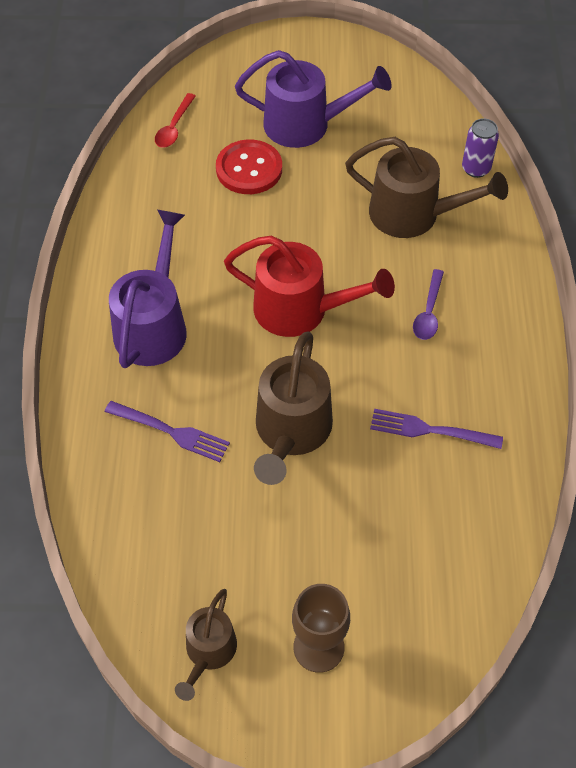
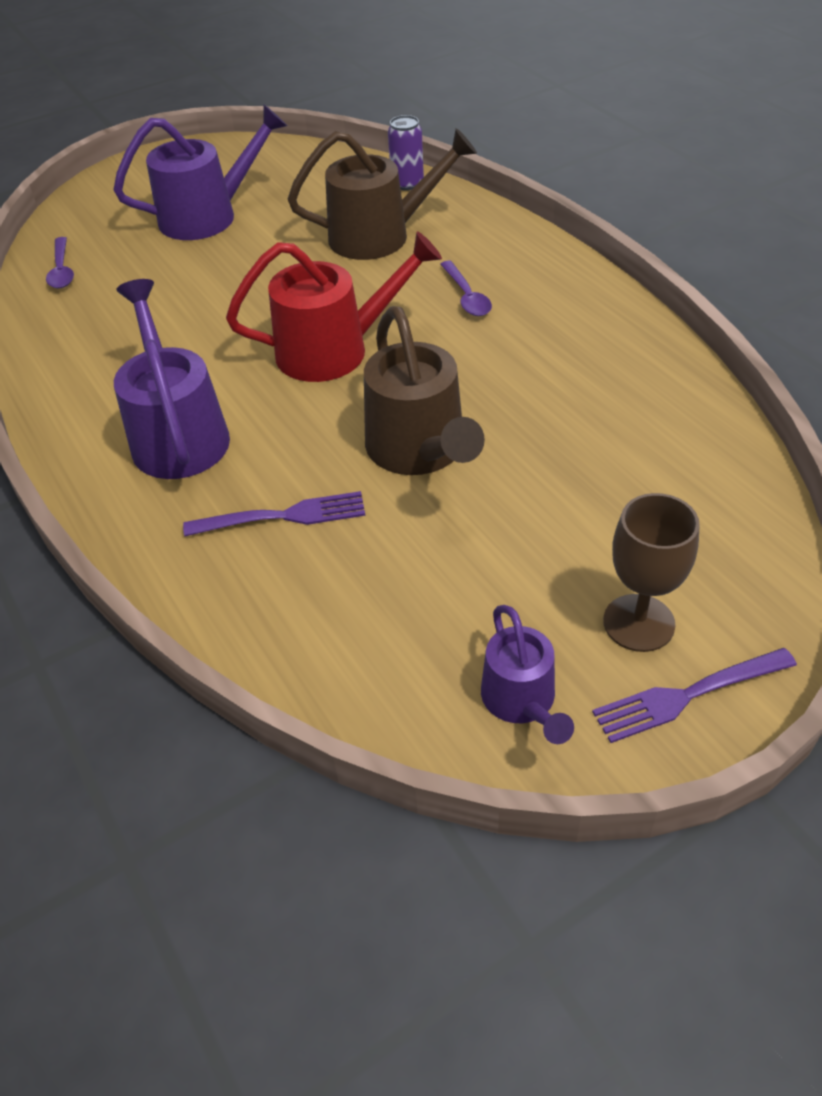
camera: 30 degrees left, 10 degrees down
red spoon [155,93,196,148] -> purple spoon [46,237,74,289]
brown watering can [175,589,237,701] -> purple watering can [481,605,574,744]
red button [216,139,282,194] -> none
purple fork [370,409,503,449] -> purple fork moved to [592,648,797,743]

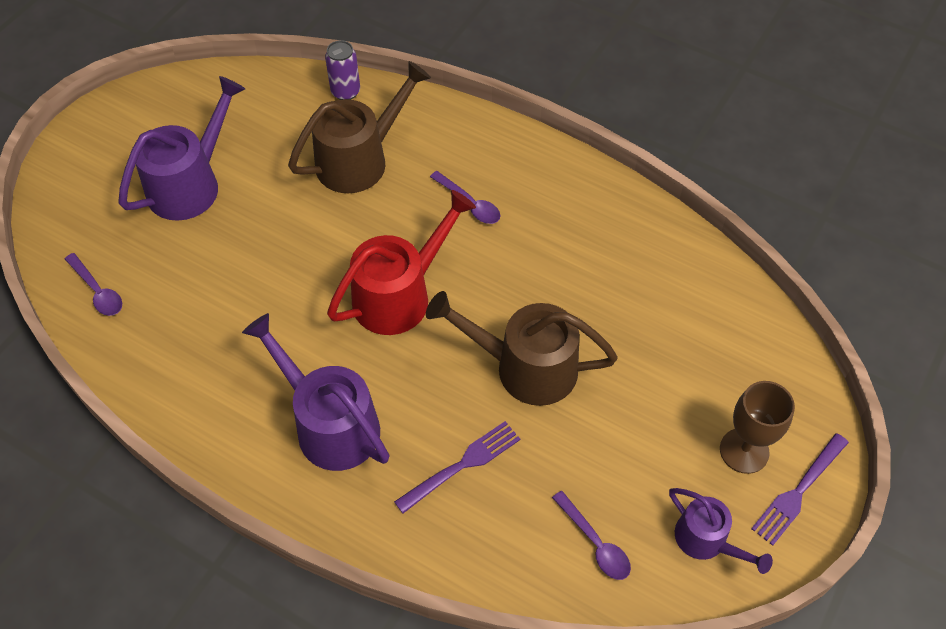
camera: 30 degrees left, 10 degrees up
brown watering can [364,306,485,475] -> brown watering can turned 150 degrees clockwise [426,291,618,406]
none -> purple spoon [552,491,631,580]

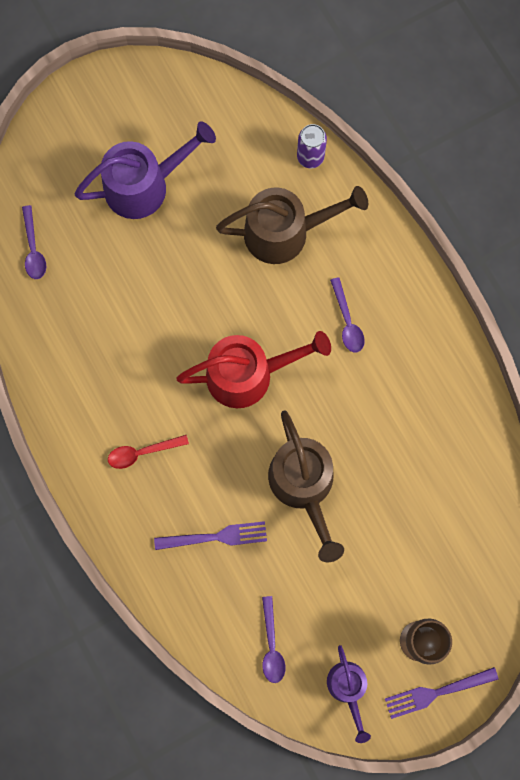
camera: 30 degrees right, 20 degrees up
purple watering can [242,313,390,471] -> red spoon [108,435,189,469]
brown watering can [426,291,618,406] -> brown watering can turned 150 degrees counterclockwise [268,410,344,562]

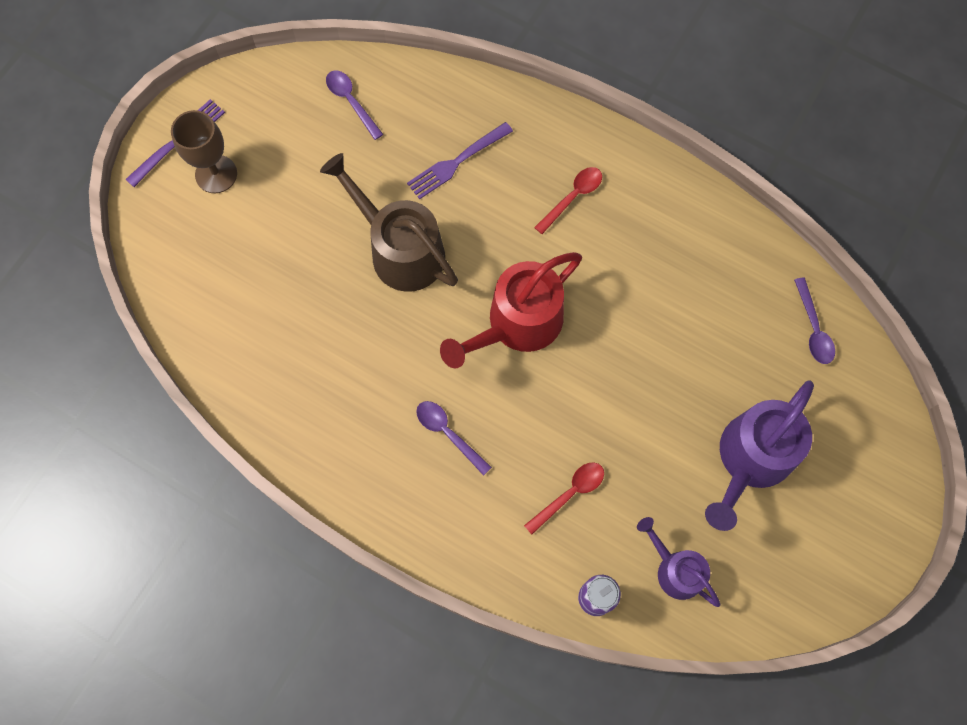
camera: 150 degrees right, 5 degrees down
purple spoon [22,205,46,279] -> purple spoon turned 150 degrees counterclockwise [794,278,835,364]
brown watering can [216,186,368,264] -> red spoon [524,462,604,535]
purple watering can [327,645,371,743] -> purple watering can moved to [637,517,720,607]

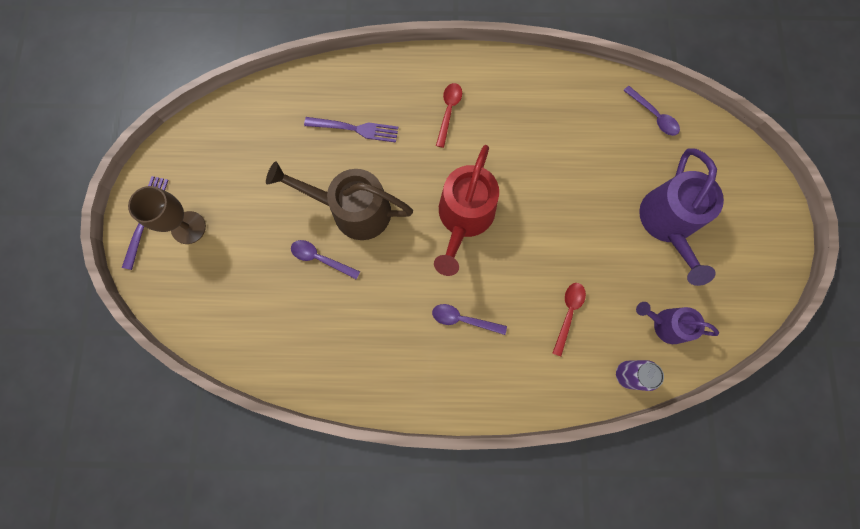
camera: 30 degrees left, 5 degrees up
purple spoon [326,71,383,140] -> purple spoon moved to [291,240,360,280]
purple fork [407,122,513,199] -> purple fork turned 105 degrees counterclockwise [304,117,398,143]

